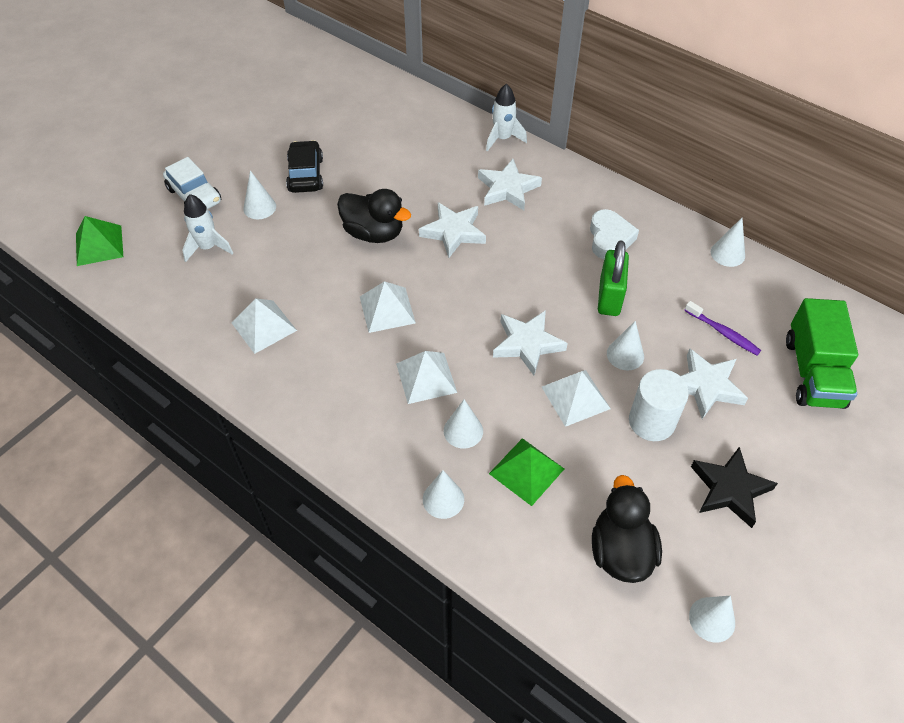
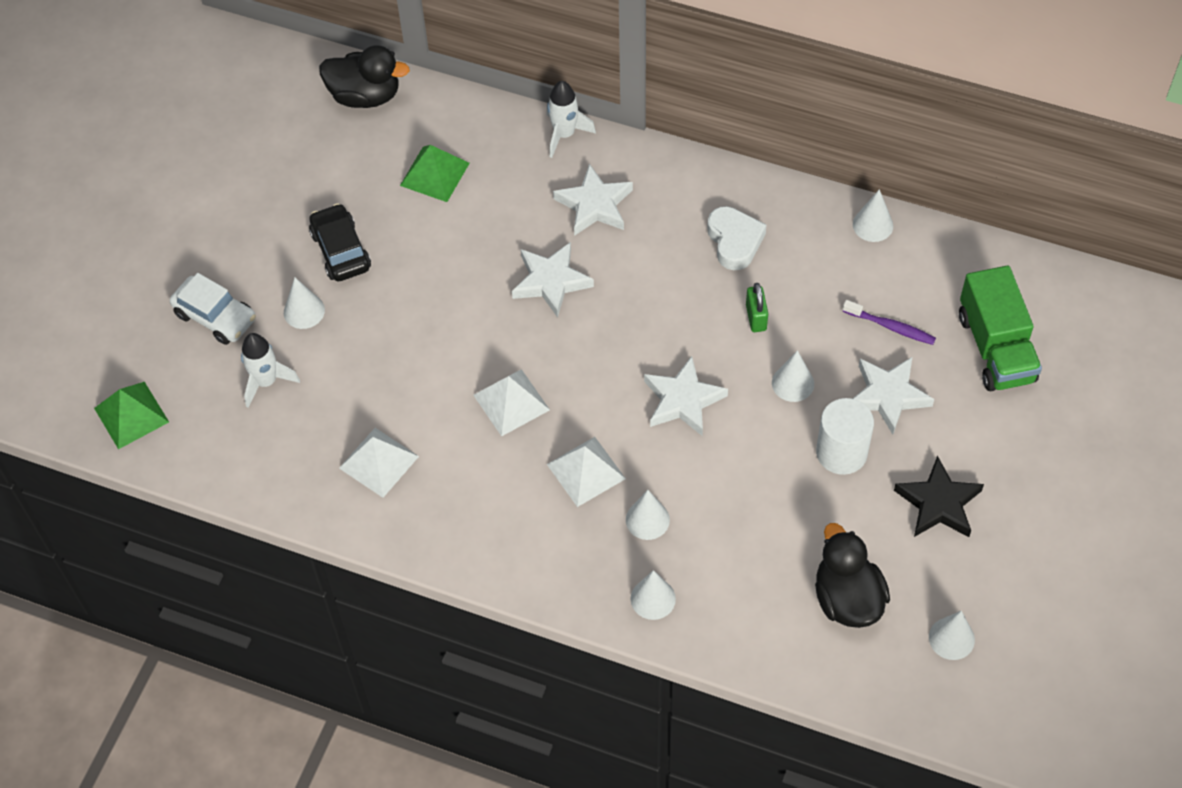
camera: 15 degrees left, 5 degrees up
black duck [337,189,411,243] -> black duck moved to [319,45,410,108]
green pyramid [489,438,564,506] -> green pyramid moved to [400,145,470,202]
white pyramid [542,370,611,427] -> none
green padlock [598,240,629,316] -> green padlock [746,283,768,332], size x0.61

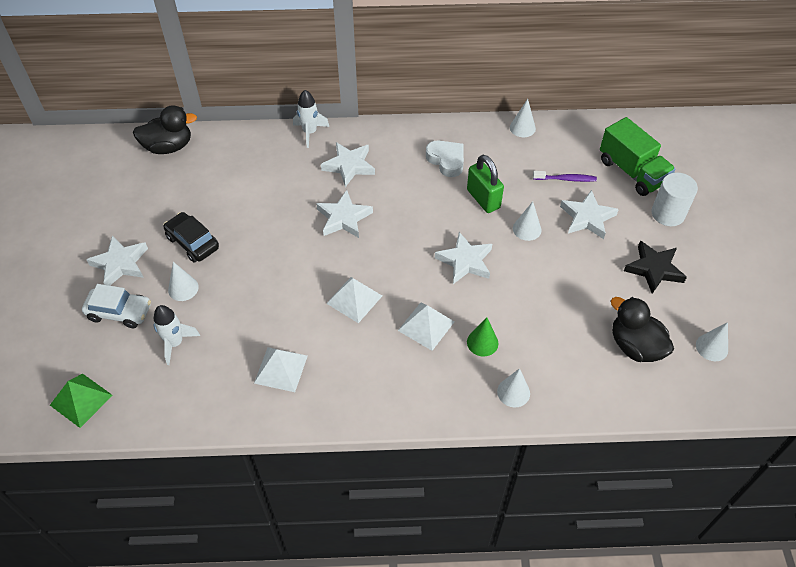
camera: 25 degrees left, 5 degrees down
green pyramid [400,145,470,202] -> none
white cone [626,490,670,540] -> green cone [467,317,498,356]
green padlock [746,283,768,332] -> green padlock [467,155,504,213], size x1.63
white cylinder [816,398,874,475] -> white cylinder moved to [652,173,698,226]
none -> white star [86,235,148,286]

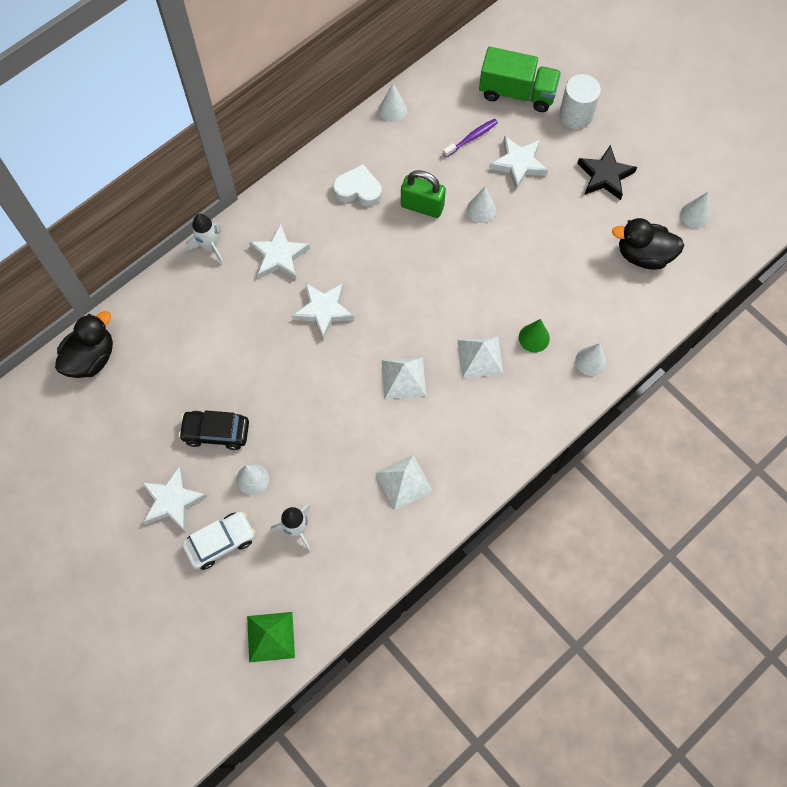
camera: 40 degrees left, 15 degrees up
white star [435,232,492,284] -> none

